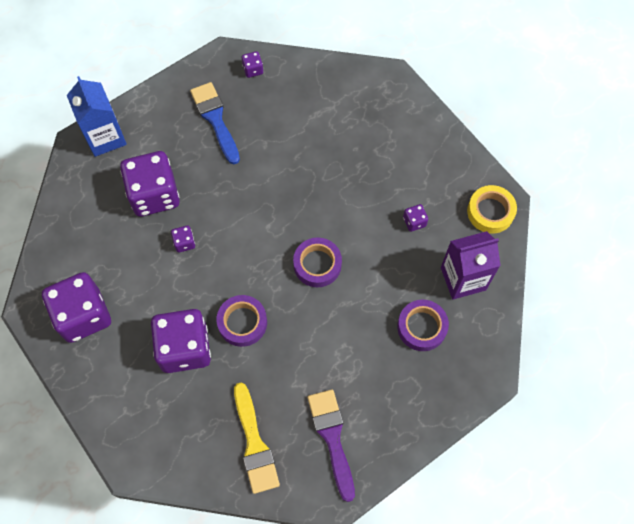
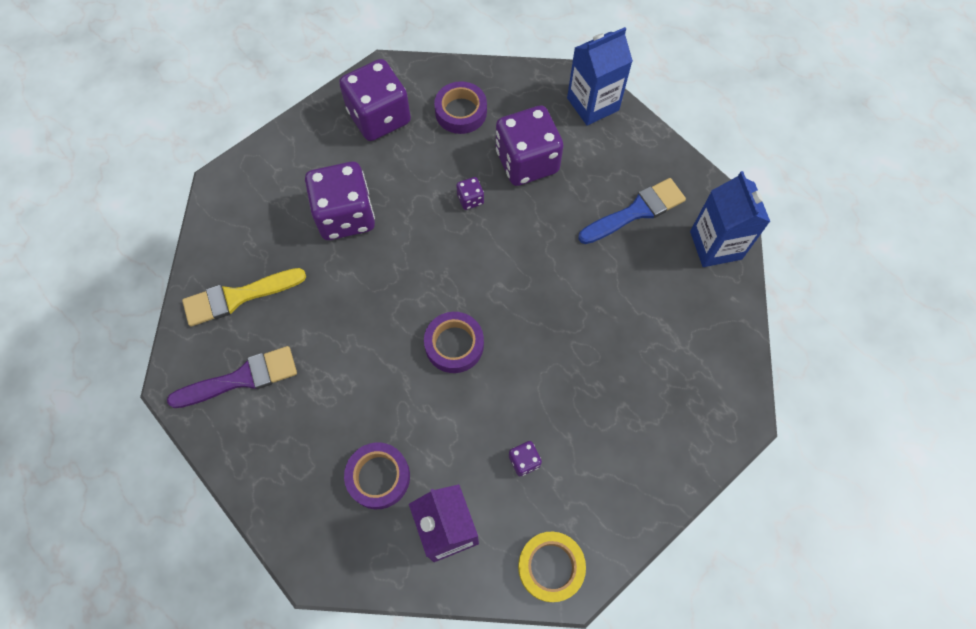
camera: 85 degrees right, 0 degrees up
purple tape [217,295,267,347] -> purple tape moved to [434,81,487,134]
purple dice [242,51,263,78] -> blue carton [690,171,770,267]

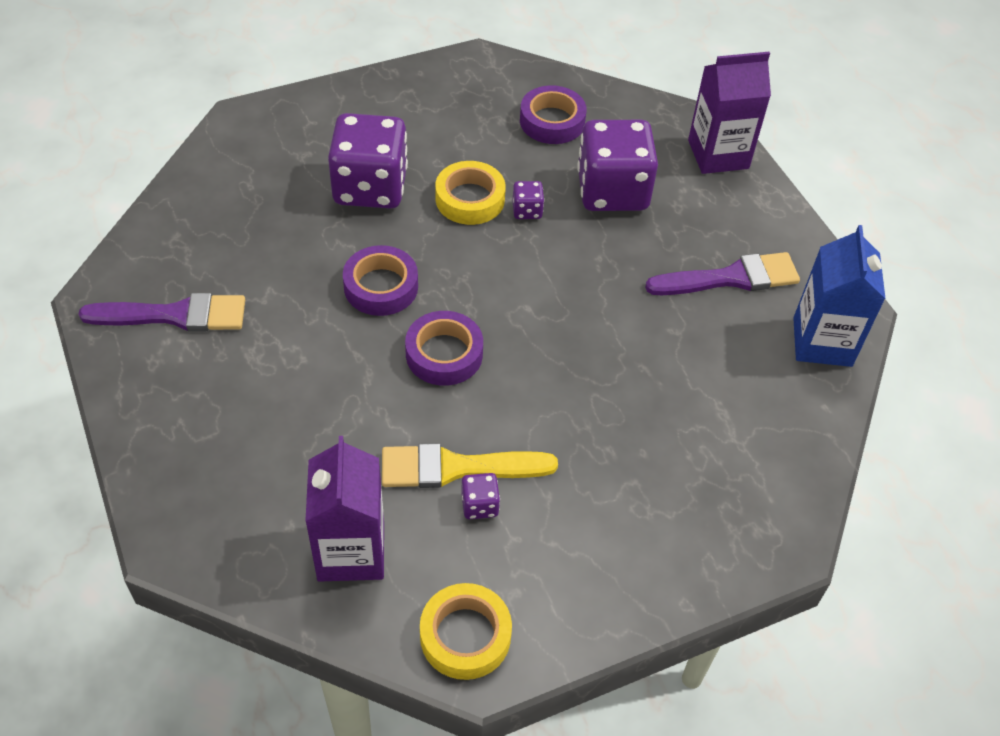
camera: 15 degrees right, 15 degrees down
yellow brush [182,268,306,326] -> yellow brush moved to [382,443,558,488]
purple dice [339,59,411,141] -> none
purple tape [344,442,410,509] -> purple tape moved to [343,245,418,316]
blue carton [567,27,633,126] -> purple carton [688,52,771,174]
blue brush [578,178,686,244] -> purple brush [645,252,800,295]
none -> yellow tape [435,161,506,225]

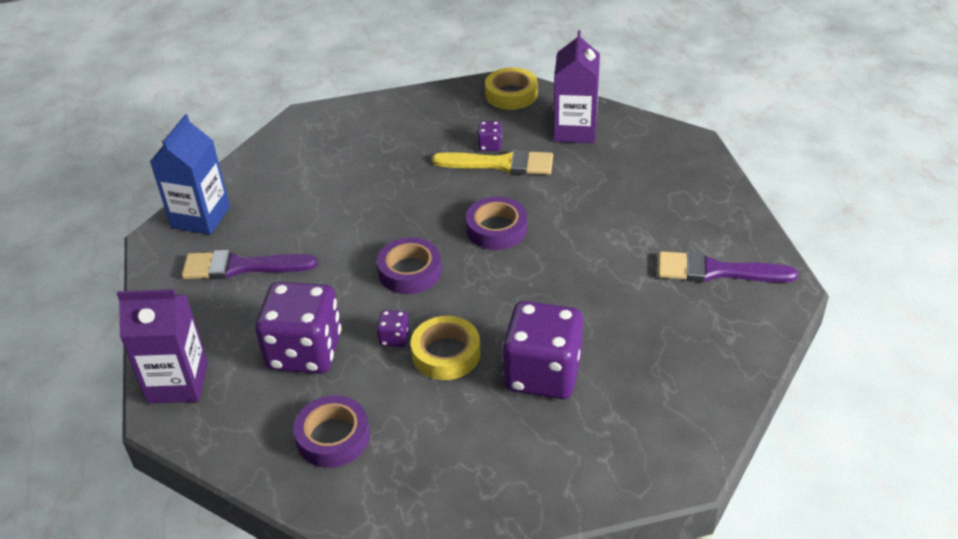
camera: 165 degrees left, 10 degrees down
purple tape [343,245,418,316] -> purple tape moved to [377,237,442,294]

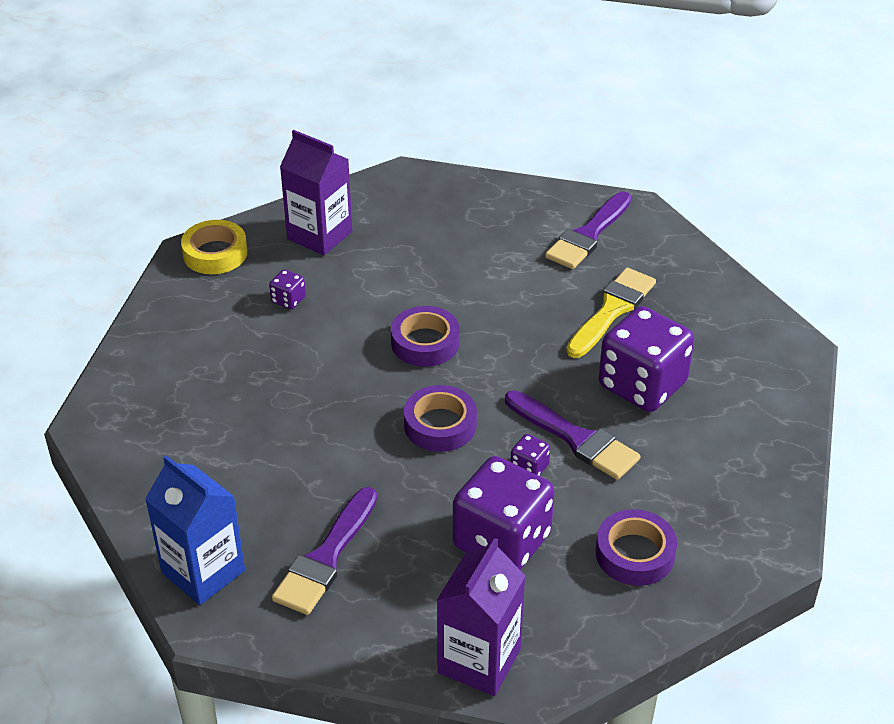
camera: 65 degrees left, 0 degrees up
yellow tape [411,316,480,380] -> purple brush [505,390,641,480]
yellow brush [432,149,553,175] -> yellow brush moved to [566,268,656,358]

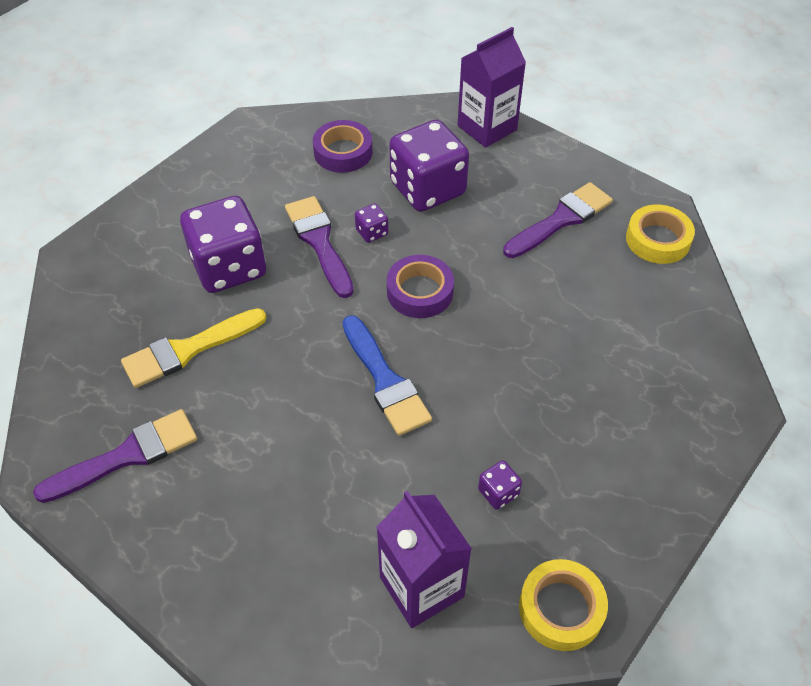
camera: 155 degrees left, 10 degrees up
blue carton [145,455,245,605] -> yellow tape [626,204,695,264]
purple tape [391,306,460,367] -> blue brush [343,315,432,436]

